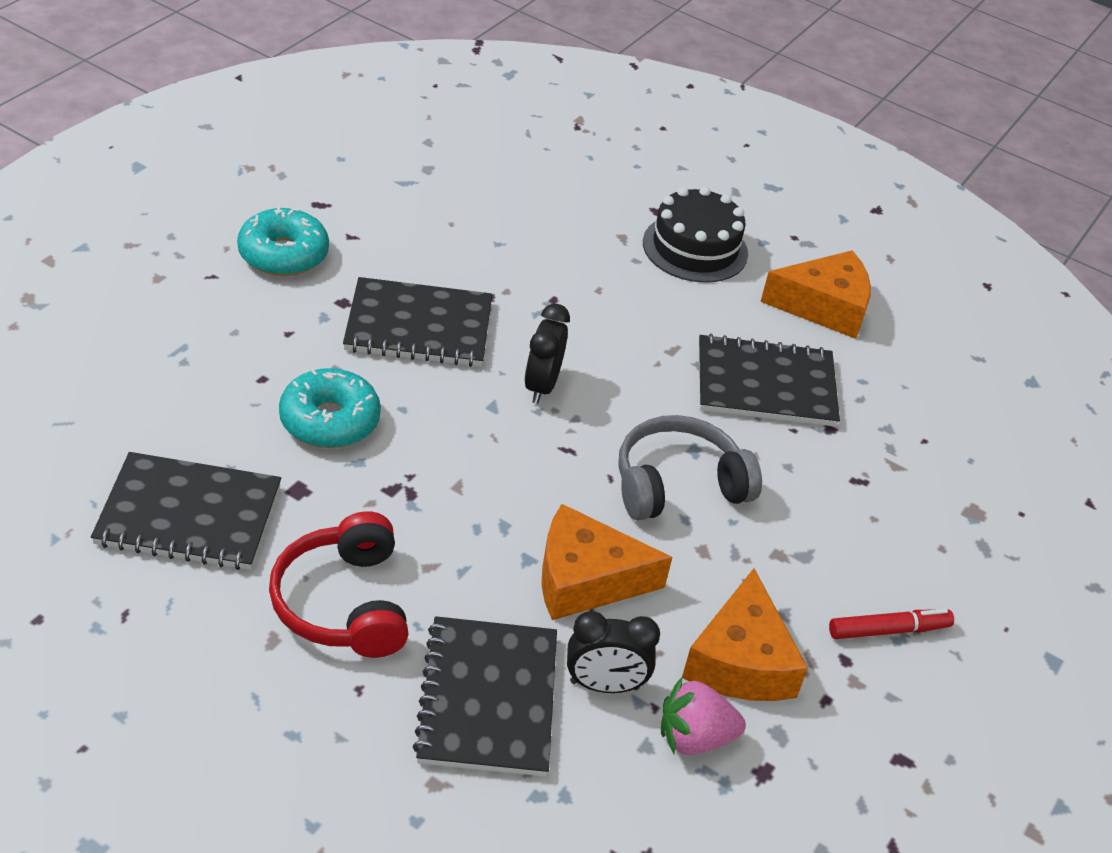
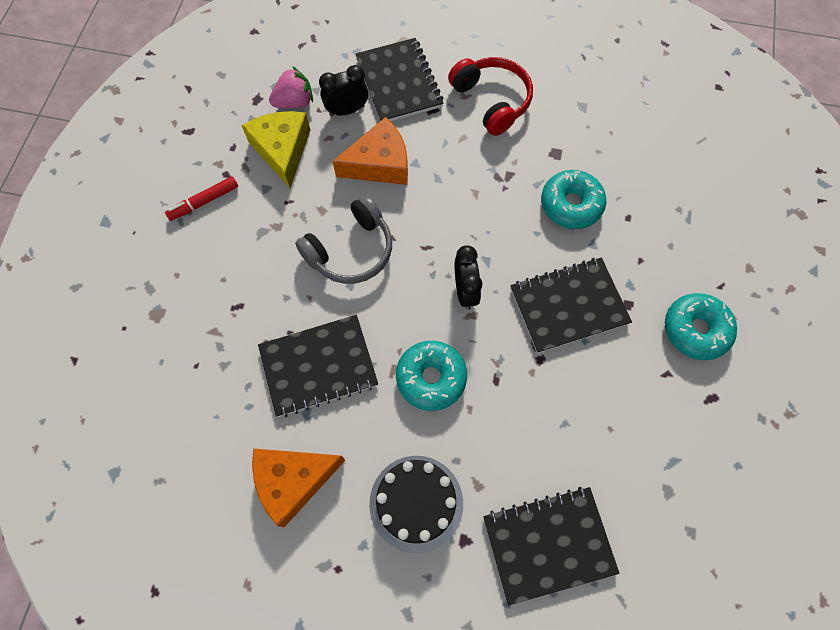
camera: 165 degrees right, 25 degrees up
black notebook [91,452,281,570] -> black notebook moved to [483,487,619,605]
orange cheese [682,568,808,701] -> yellow cheese [242,111,310,188]
none -> turquoise donut [396,341,467,411]

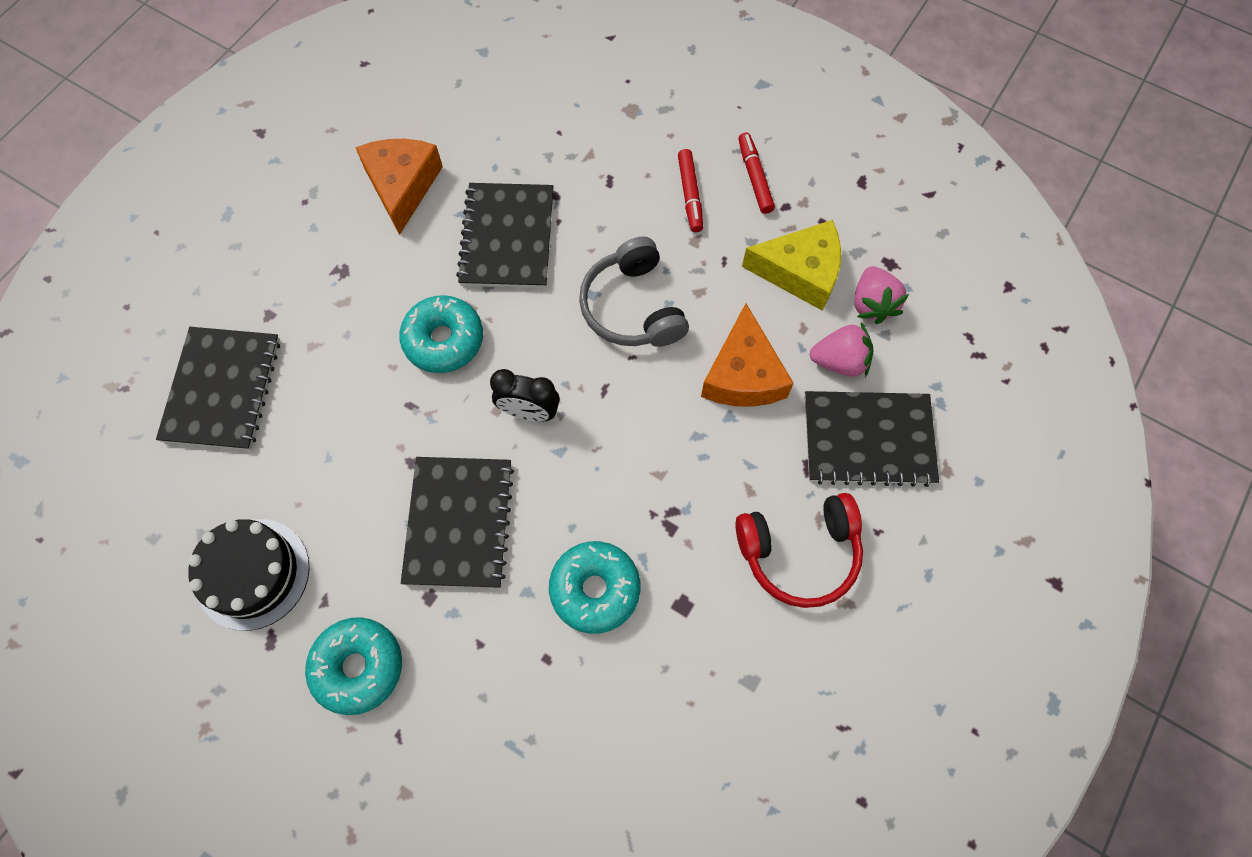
camera: 110 degrees right, 0 degrees up
black clock [319,65,368,116] -> pink strawberry [810,322,873,377]
black cake [369,456,463,554] -> black cake moved to [188,519,310,631]
none -> red marker [678,149,703,232]

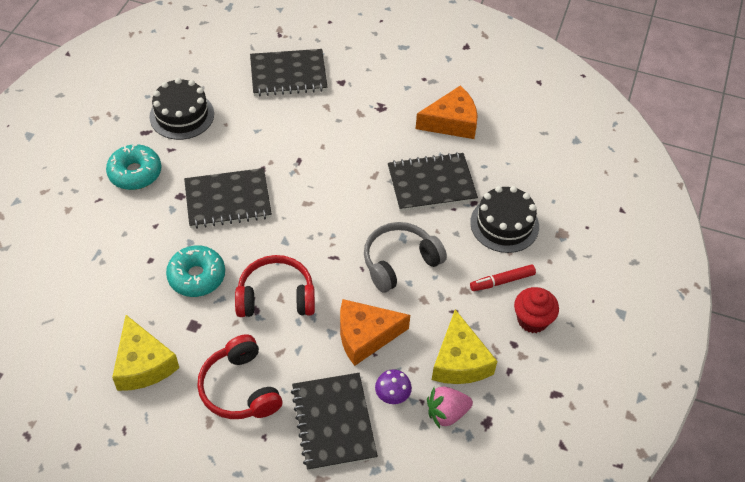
camera: 75 degrees right, 15 degrees down
turquoise donut [399,295,483,373] -> none
black clock [490,369,560,422] -> none
red marker [738,133,775,214] -> red cupcake [514,287,559,333]
pink strawberry [810,322,873,377] -> purple mushroom [375,369,412,404]
none -> yellow cheese [112,315,179,391]
none -> red headphones [235,255,315,317]
none -> black cake [470,186,539,253]

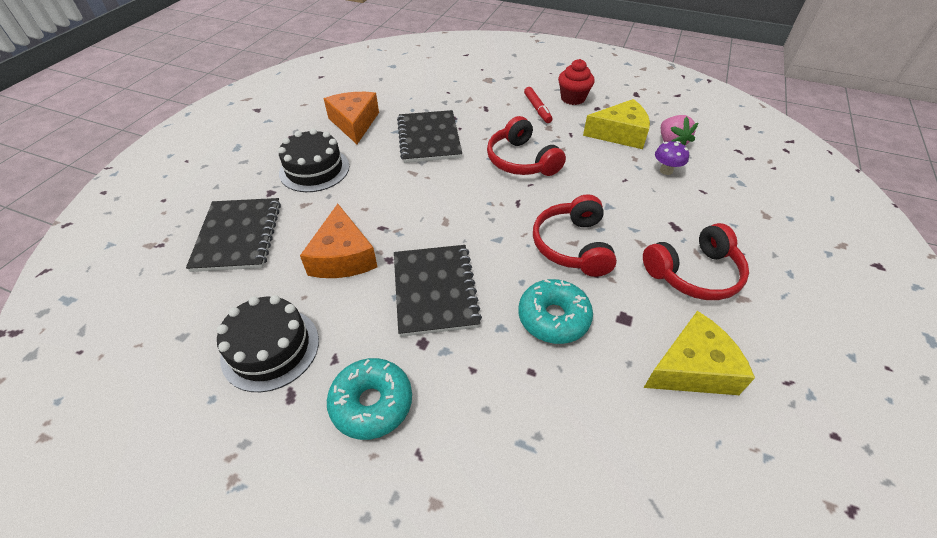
camera: 85 degrees left, 5 degrees down
black notebook [291,373,378,471] -> none
orange cheese [340,299,410,366] -> orange cheese moved to [300,204,378,278]
grey headphones [364,222,447,293] -> red headphones [487,116,566,176]
black cake [470,186,539,253] -> black cake moved to [278,129,349,192]

